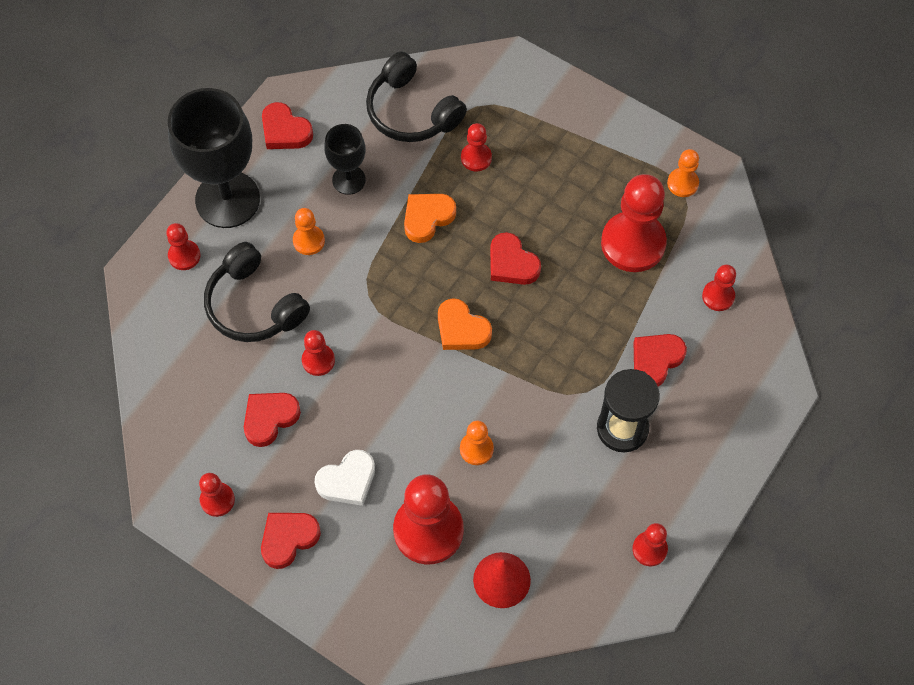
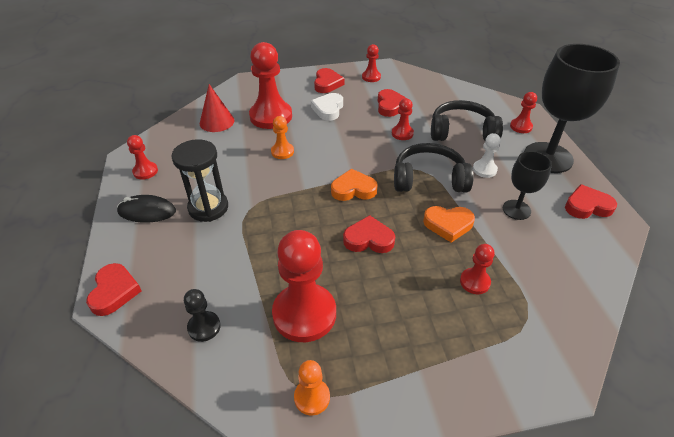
camera: 135 degrees right, 20 degrees down
orange pawn [293,208,325,255] -> white pawn [473,133,501,178]
black headphones [366,51,467,142] -> black headphones moved to [394,143,474,193]
orange heart [404,194,456,243] -> orange heart turned 90 degrees clockwise [423,206,475,243]
red heart [634,334,687,386] -> red heart moved to [86,263,142,316]
red pawn [702,264,736,311] -> black pawn [184,289,221,342]
none -> black mouse [117,195,176,223]

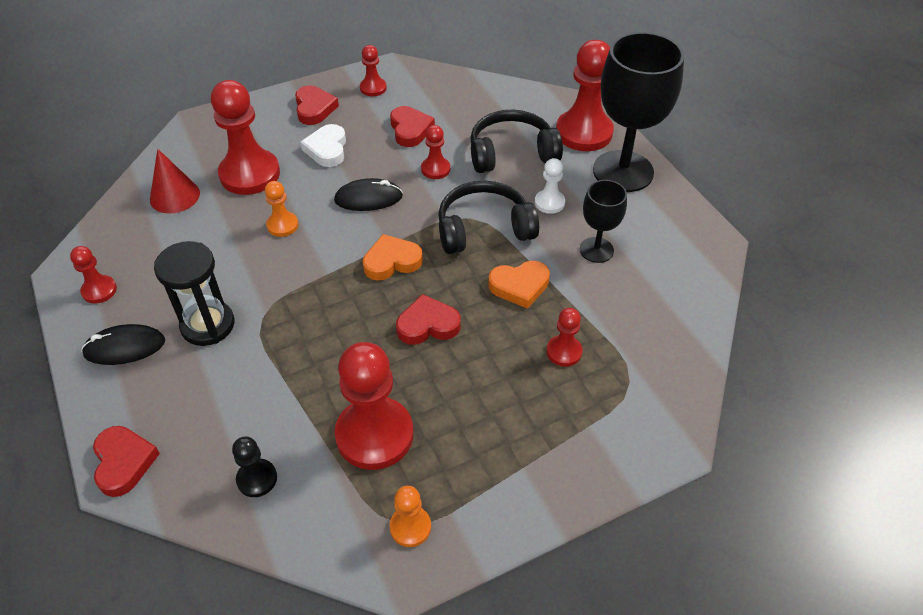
camera: 15 degrees left, 5 degrees up
red pawn [510,92,537,133] -> red pawn [556,40,614,151], size x2.02
red heart [565,184,617,219] -> none
none -> black mouse [334,178,403,211]

